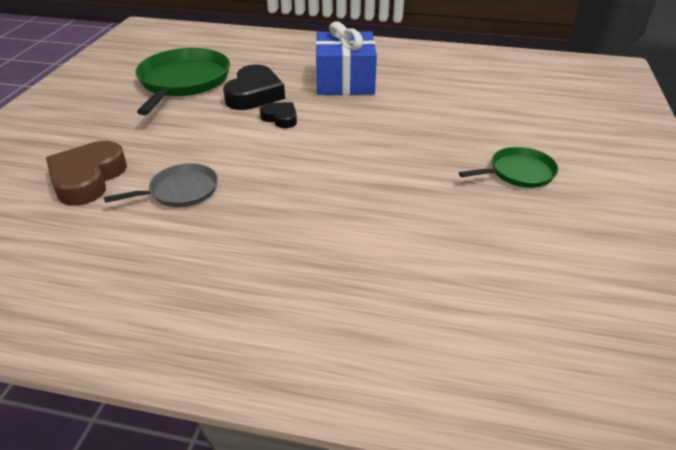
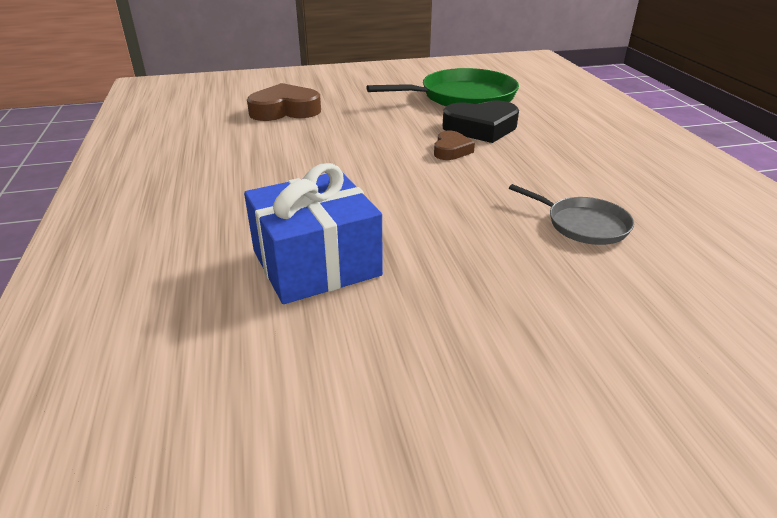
camera: 65 degrees right, 5 degrees down
grey pan [104,163,218,207] -> grey pan moved to [509,184,634,245]
black heart [260,102,297,128] -> brown heart [434,131,475,160]
blue gift [316,21,377,95] -> blue gift moved to [244,163,383,304]
green pan [459,147,558,188] -> none

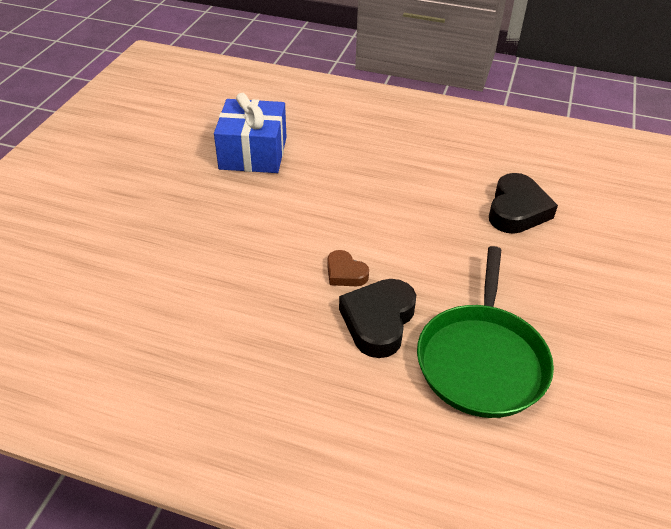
camera: 120 degrees right, 10 degrees up
brown heart [247,83,321,121] -> black heart [489,173,558,234]
grey pan [509,184,634,245] -> none

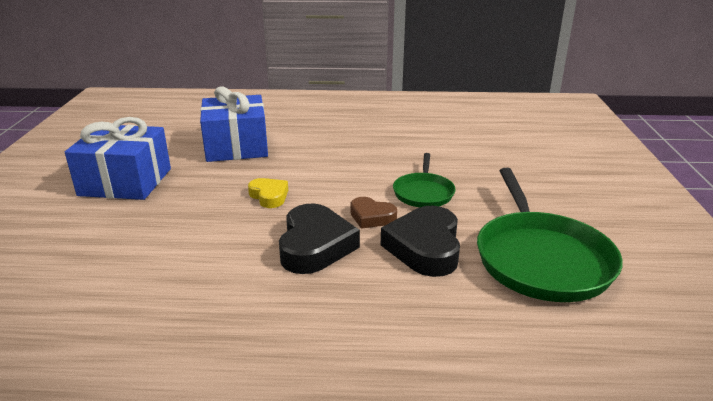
camera: 15 degrees left, 15 degrees down
black heart [489,173,558,234] -> black heart moved to [279,203,360,274]
none -> blue gift [65,117,171,200]
none -> yellow heart [248,178,288,208]
none -> green pan [393,153,456,207]

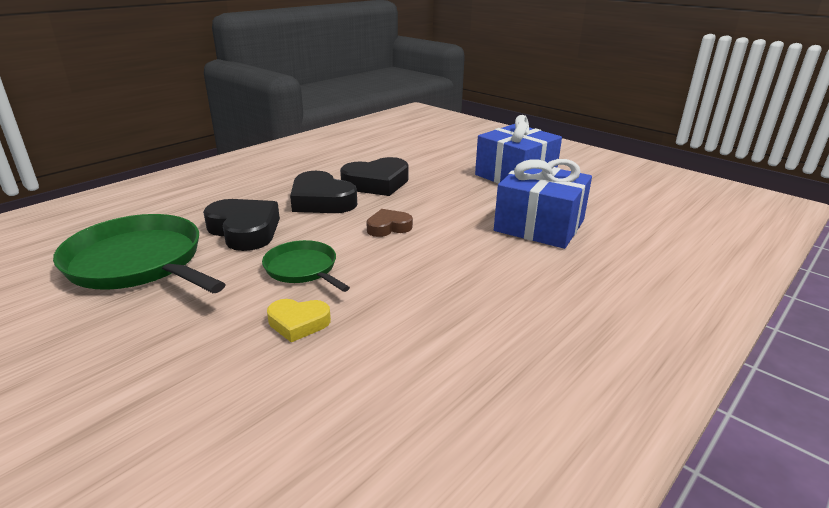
camera: 130 degrees right, 0 degrees up
yellow heart [248,178,288,208] -> yellow heart moved to [267,299,331,342]
brown heart [350,197,397,229] -> brown heart moved to [366,209,413,237]
none -> black heart [340,157,408,196]

